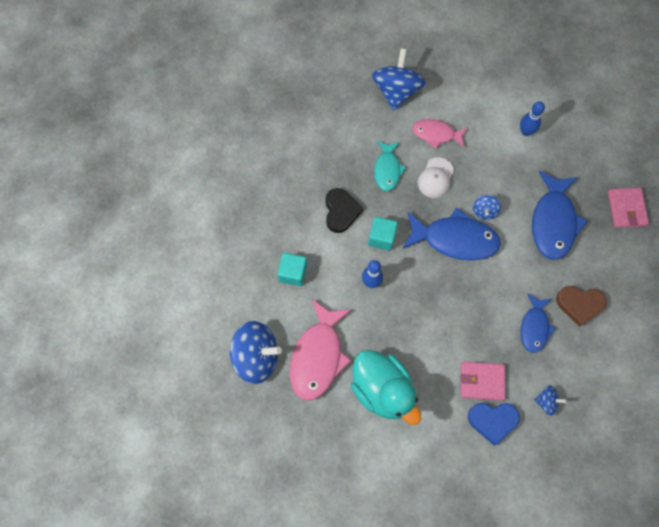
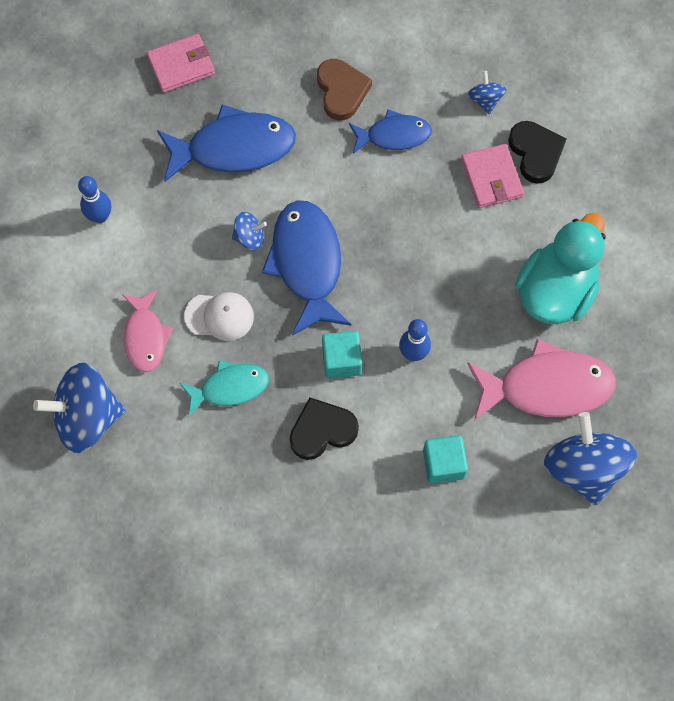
camera: 110 degrees left, 0 degrees up
blue heart [468,403,520,446] -> black heart [508,121,567,184]

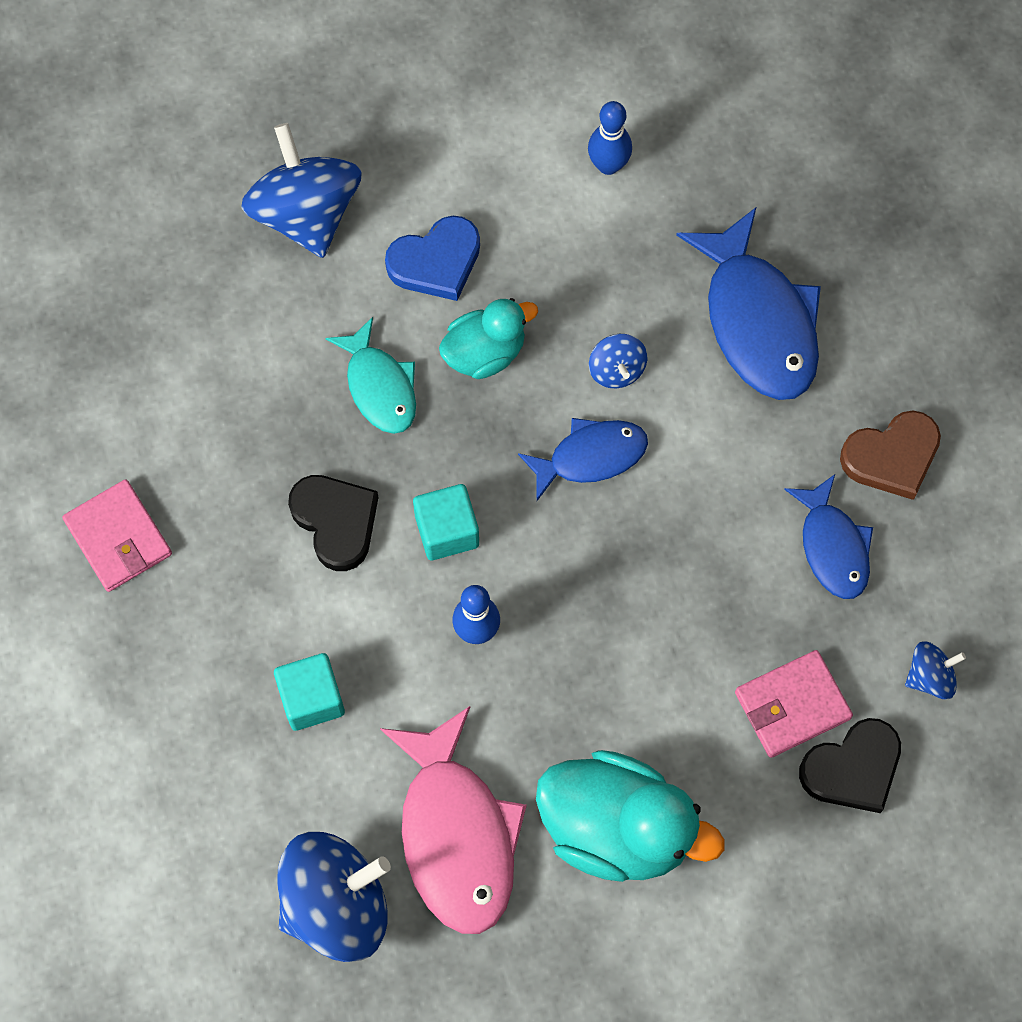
camera: 80 degrees right, 0 degrees up
pink fish [122,290,173,372] -> blue heart [385,216,480,301]
pink wallet [147,34,215,93] -> pink wallet moved to [62,479,172,592]
white cap [184,292,254,341] -> turquoise duck [439,298,538,379]
blue fish [262,200,351,336] -> blue fish [518,418,648,501], size x0.60

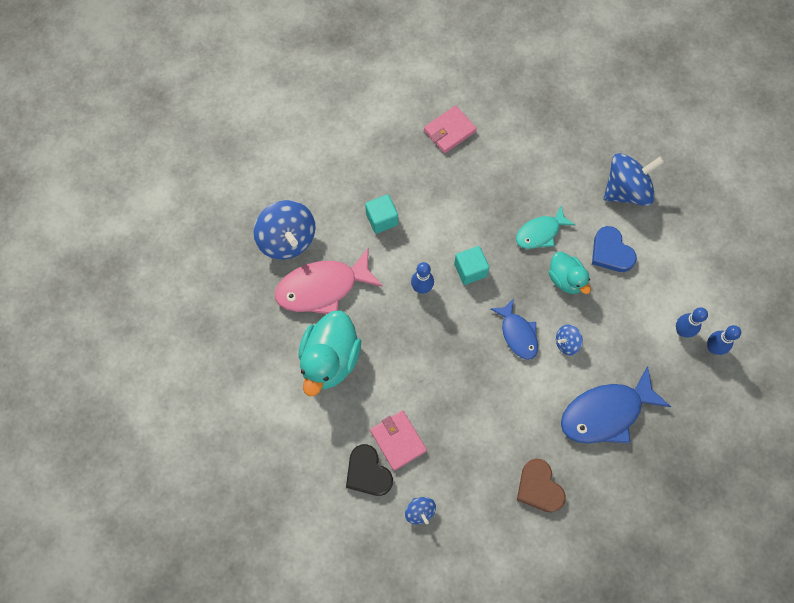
camera: 85 degrees right, 0 degrees up
black heart [288,475,379,571] -> none
blue fish [784,474,873,599] -> none
none -> blue bowling pin [707,325,741,355]

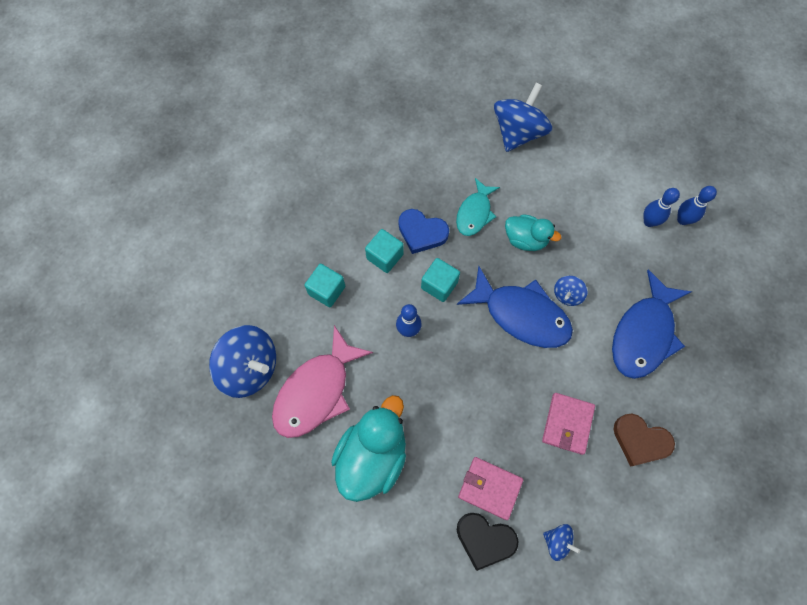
camera: 35 degrees left, 0 degrees up
turquoise duck [298,311,361,396] -> turquoise duck turned 135 degrees counterclockwise [331,395,406,502]
pink wallet [424,106,477,153] -> pink wallet moved to [542,393,595,455]
blue fish [491,298,538,360] -> blue fish [457,266,573,348], size x1.66
blue heart [592,226,637,272] -> blue heart moved to [398,209,449,254]
none -> turquoise cube [365,229,403,273]

